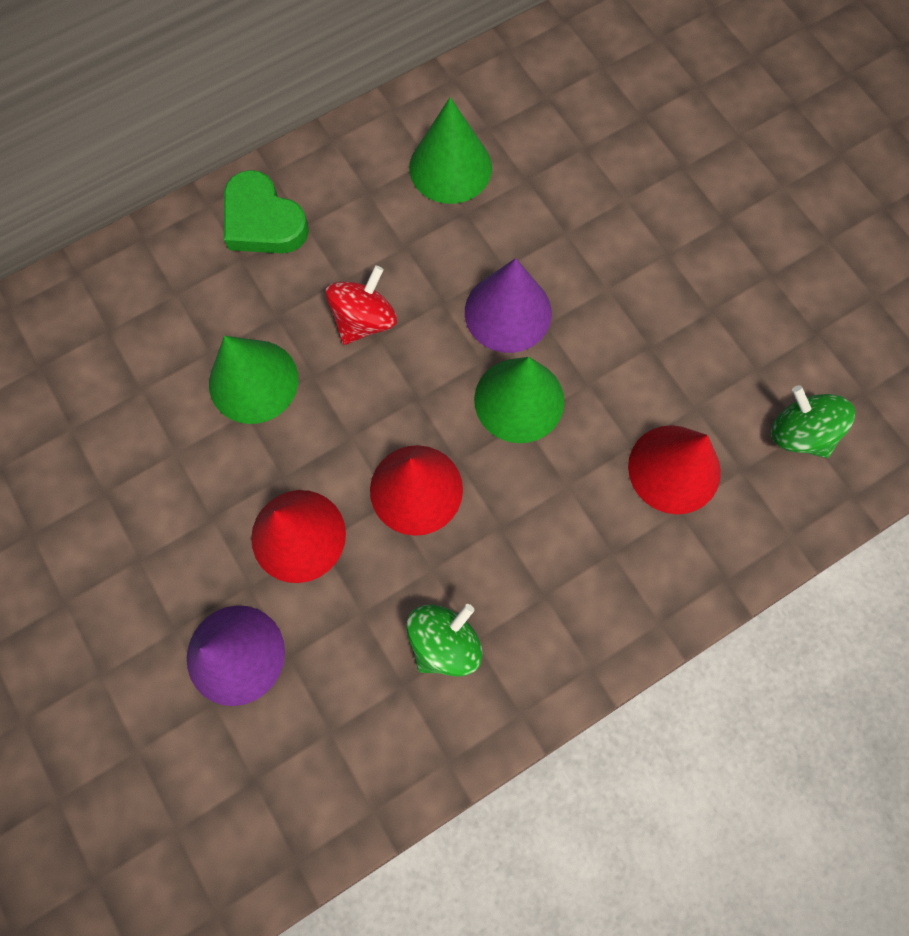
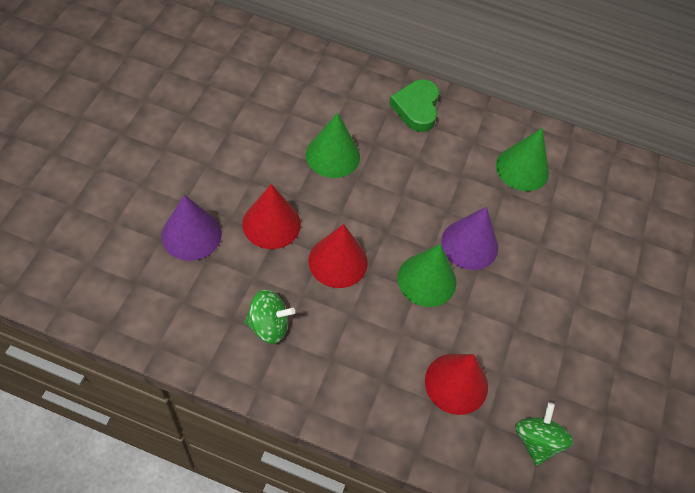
camera: 45 degrees right, 15 degrees down
red spinning top [326,265,397,345] -> none

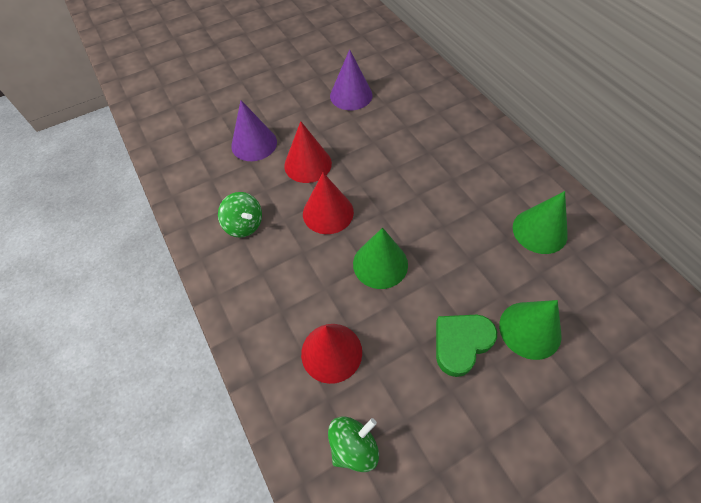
camera: 50 degrees right, 0 degrees up
green cone [306,113,360,178] -> green cone moved to [499,300,562,360]
green heart [389,79,439,132] -> green heart moved to [436,315,497,377]
purple cone [441,207,498,270] -> purple cone moved to [330,49,373,110]

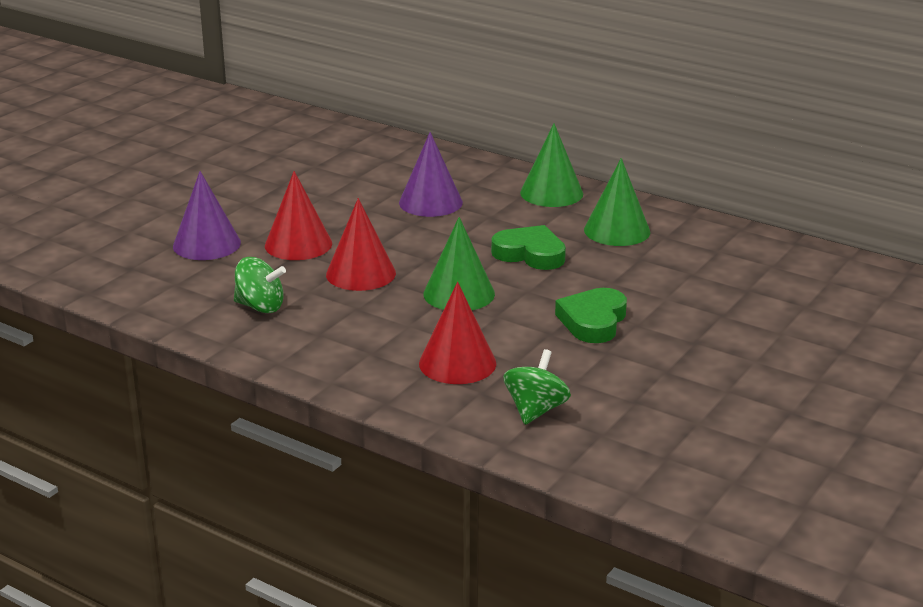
camera: 30 degrees left, 30 degrees down
purple cone [330,49,373,110] -> purple cone moved to [399,132,463,217]
green cone [499,300,562,360] -> green cone moved to [520,123,583,207]
none -> green heart [491,225,566,270]

